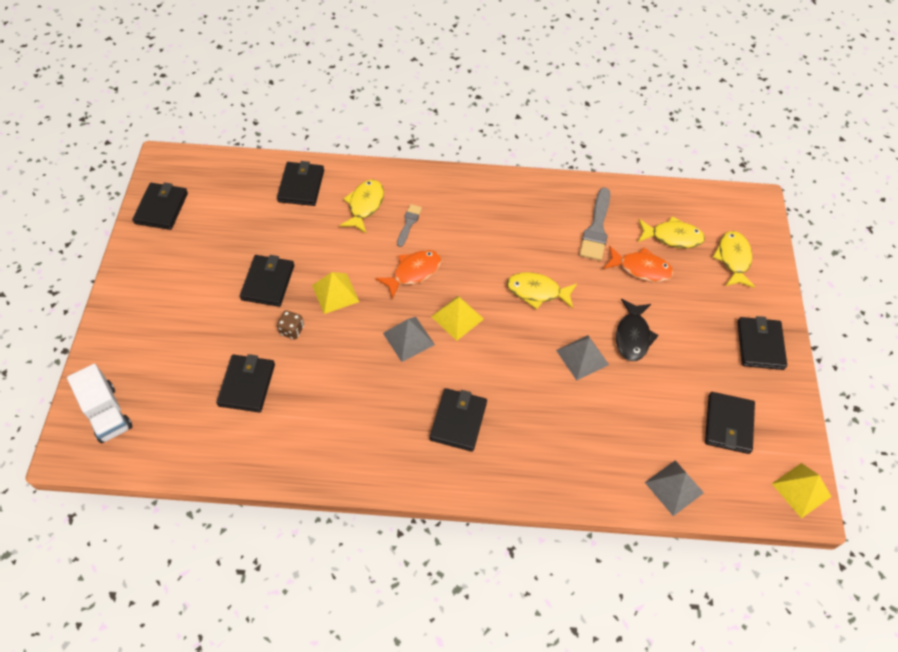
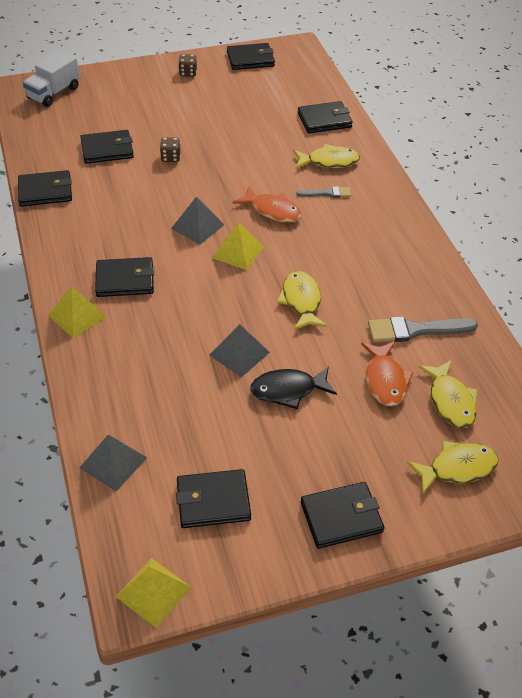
camera: 70 degrees right, 10 degrees down
black wallet [240,255,294,307] -> black wallet moved to [18,170,72,206]
yellow pyramid [312,272,359,314] -> yellow pyramid moved to [48,286,107,338]
none -> brown dice [178,54,197,77]

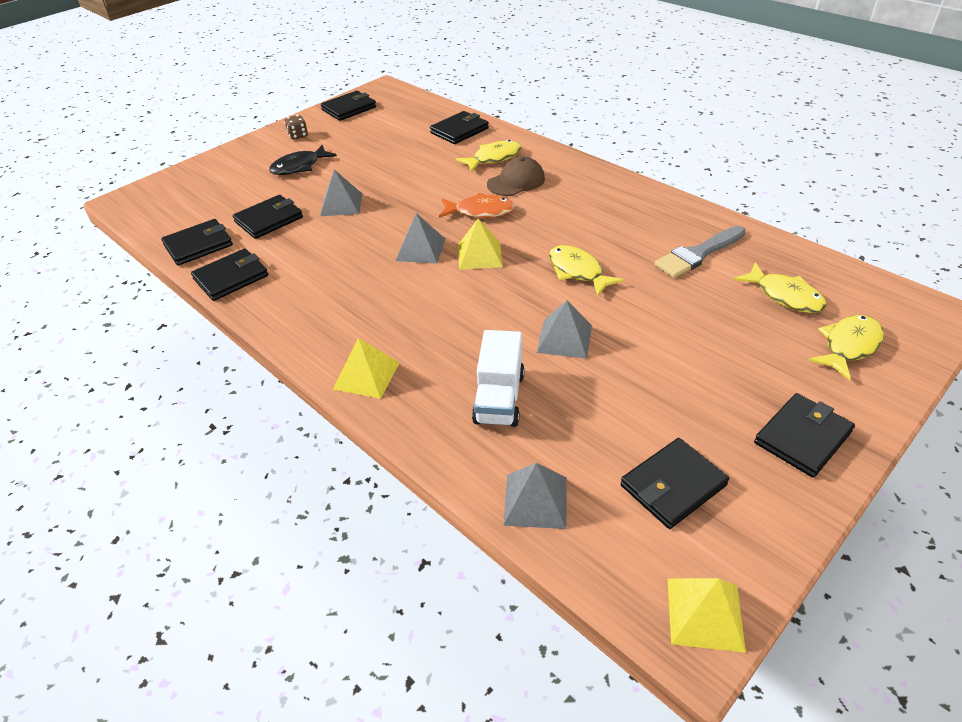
camera: 25 degrees left, 5 degrees down
white truck [23,50,80,107] -> white truck moved to [472,330,525,427]
black wallet [95,257,154,297] -> black wallet moved to [161,219,233,265]
brown dice [160,137,181,162] -> grey pyramid [320,170,362,216]
black fish [250,366,337,409] -> black fish moved to [269,145,337,175]
grey brush [297,186,351,198] -> brown cap [487,157,545,196]
orange fish [361,342,413,406] -> none

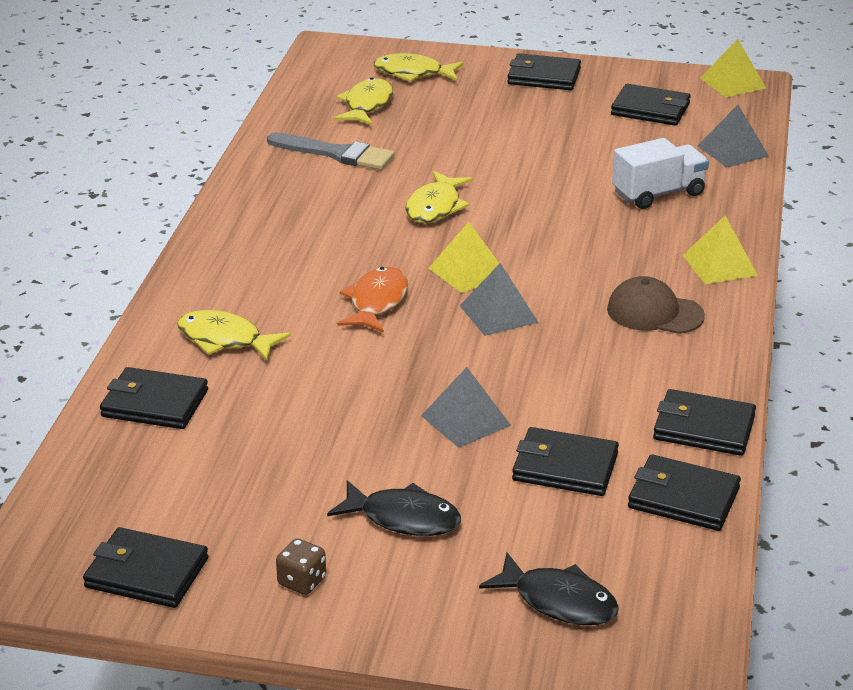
camera: 125 degrees left, 10 degrees down
orange fish [439,193,515,218] -> orange fish turned 45 degrees clockwise [337,267,408,333]
brown cap [487,157,545,196] -> brown cap moved to [607,276,705,334]
grey pyramid [537,300,592,359] -> none
none -> black fish [479,553,619,625]

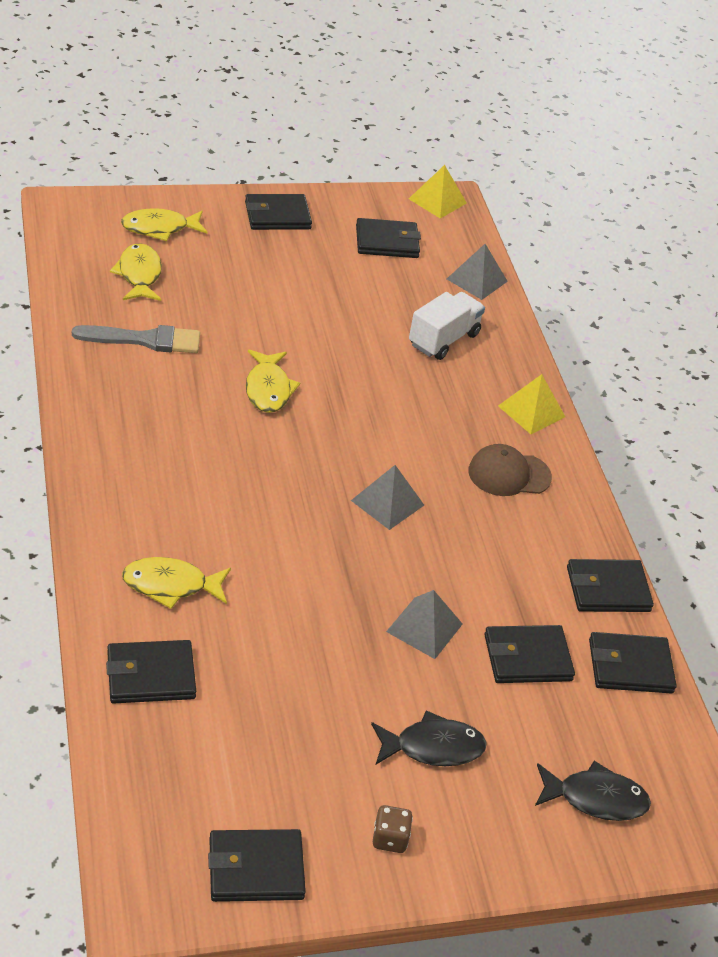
camera: 30 degrees left, 10 degrees up
orange fish [337,267,408,333] -> none
yellow pyramid [429,222,499,293] -> none

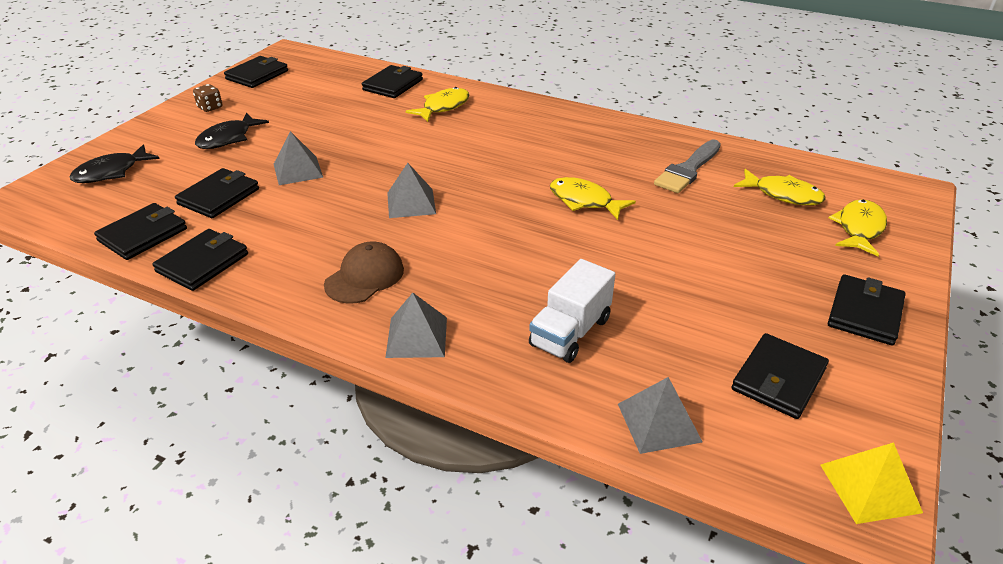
camera: 135 degrees right, 5 degrees down
white truck [409,292,485,360] -> white truck turned 45 degrees clockwise [529,259,615,363]
yellow pyramid [498,374,565,434] -> grey pyramid [385,293,447,358]

